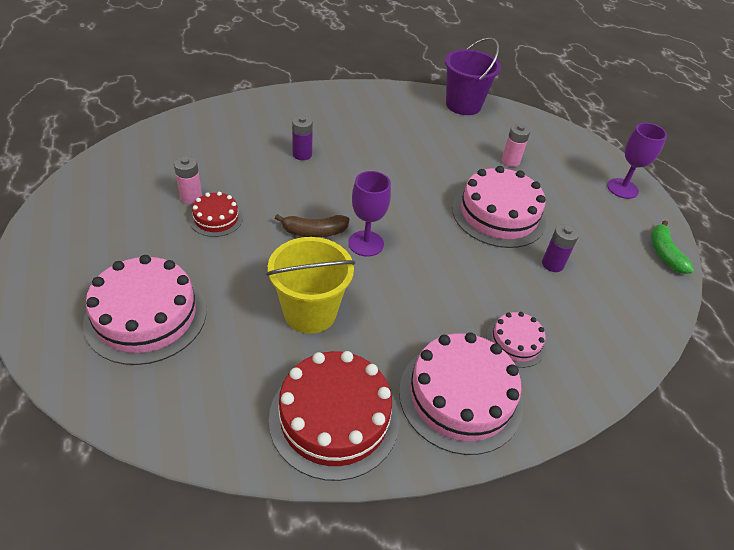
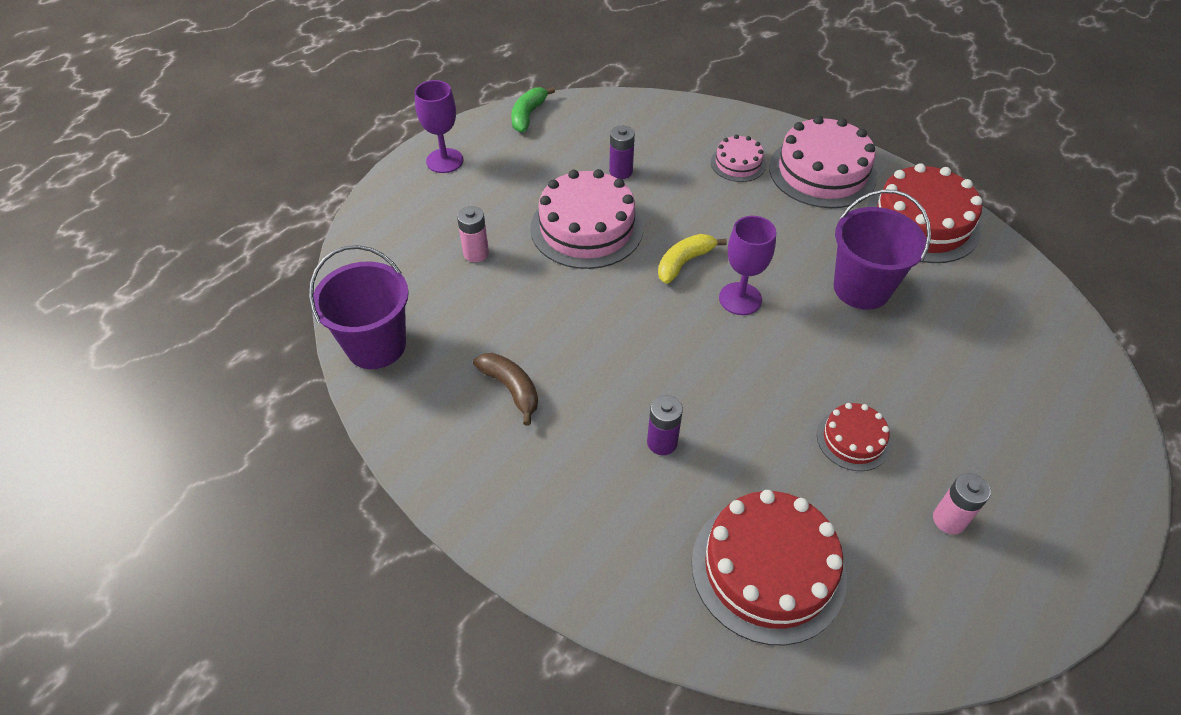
camera: 120 degrees left, 5 degrees up
pink cake [83,255,206,365] -> none
pink battery [174,156,202,204] -> pink battery moved to [933,473,991,534]
yellow bucket [266,237,355,334] -> purple bucket [834,189,931,310]
brown banana [275,214,350,237] -> brown banana moved to [473,353,538,426]
green banana [651,220,694,274] -> green banana turned 150 degrees clockwise [511,87,555,132]
none -> yellow banana [658,234,727,284]
none -> red cake [692,490,847,645]

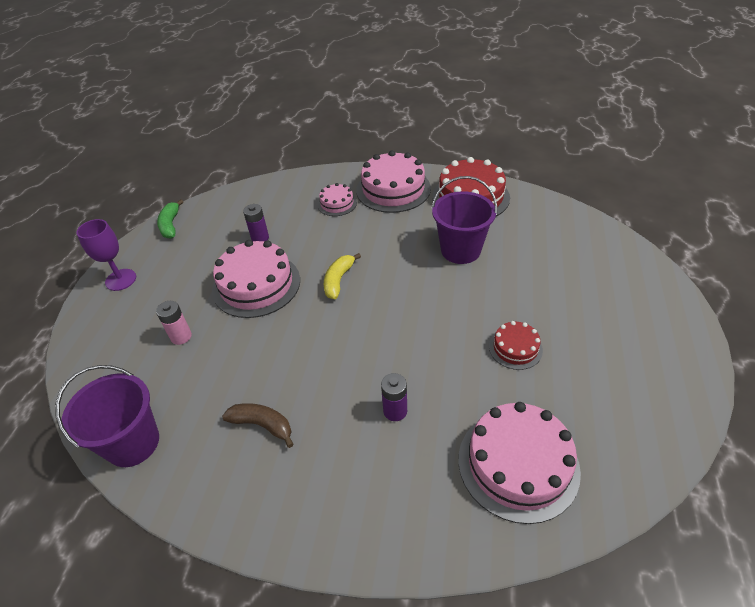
camera: 25 degrees left, 5 degrees down
red cake [692,490,847,645] -> pink cake [458,402,581,524]
purple goblet [719,216,776,315] -> none
pink battery [933,473,991,534] -> none

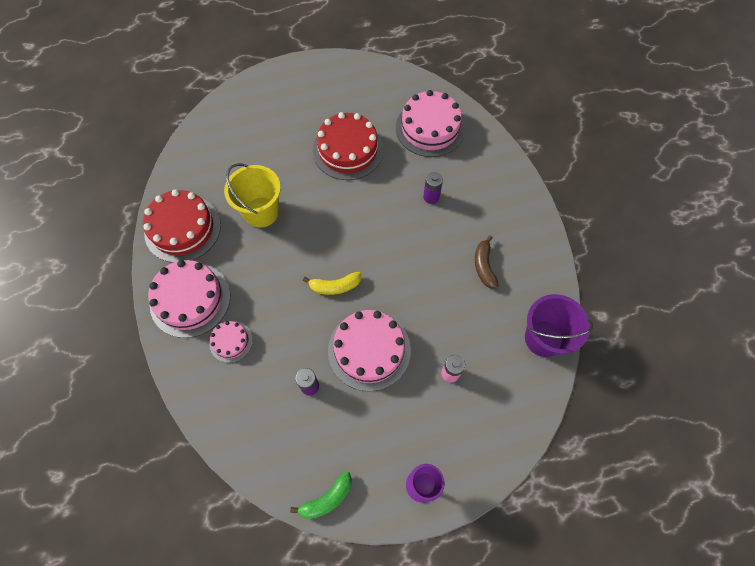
camera: 120 degrees left, 20 degrees up
purple bucket [431,176,497,264] -> yellow bucket [224,163,281,228]
red cake [489,321,543,370] -> red cake [313,112,383,180], size x1.91

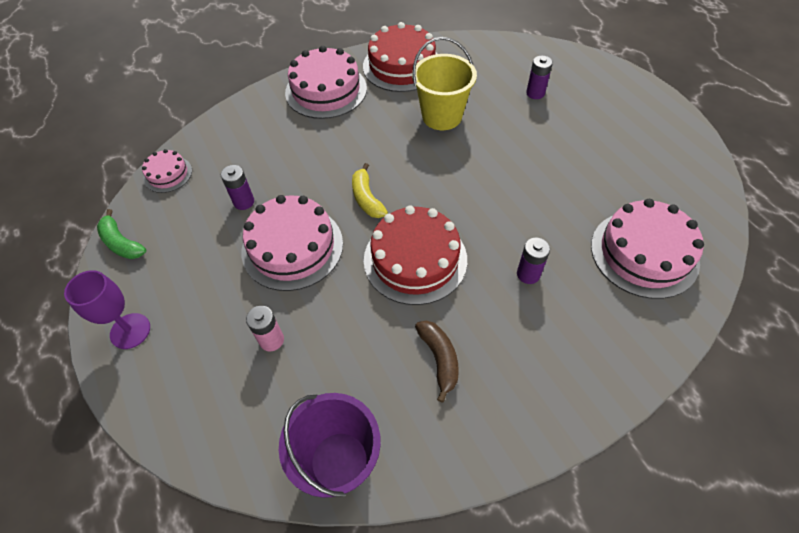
camera: 80 degrees right, 10 degrees down
pink cake [209,321,253,363] -> pink cake moved to [142,149,192,193]
red cake [313,112,383,180] -> red cake moved to [364,205,467,305]
brown banana [475,235,499,289] -> brown banana turned 90 degrees clockwise [415,320,459,403]
none -> purple battery [526,56,553,99]

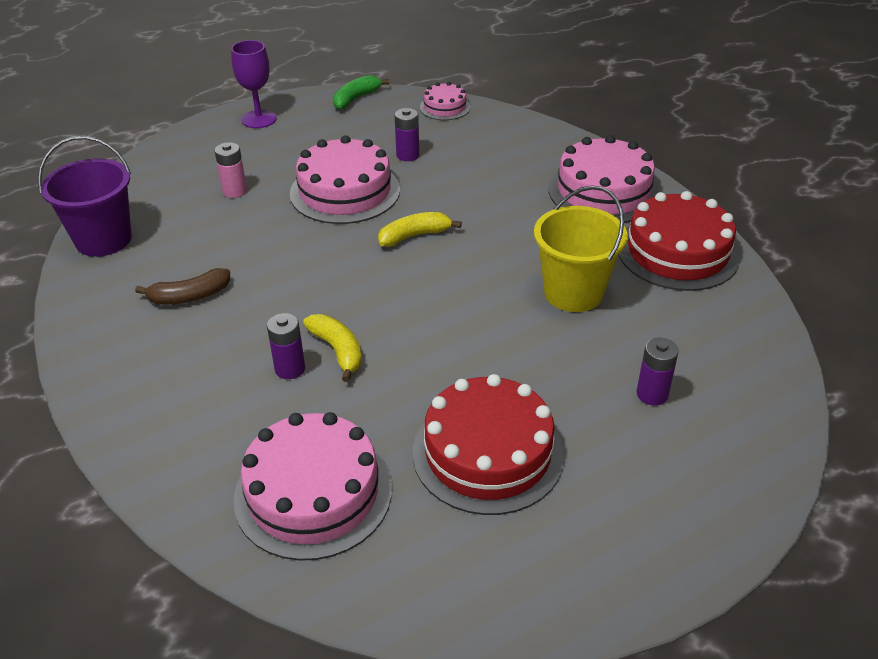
camera: 85 degrees right, 15 degrees down
red cake [364,205,467,305] -> red cake moved to [413,374,564,515]
none -> yellow banana [303,314,362,382]

